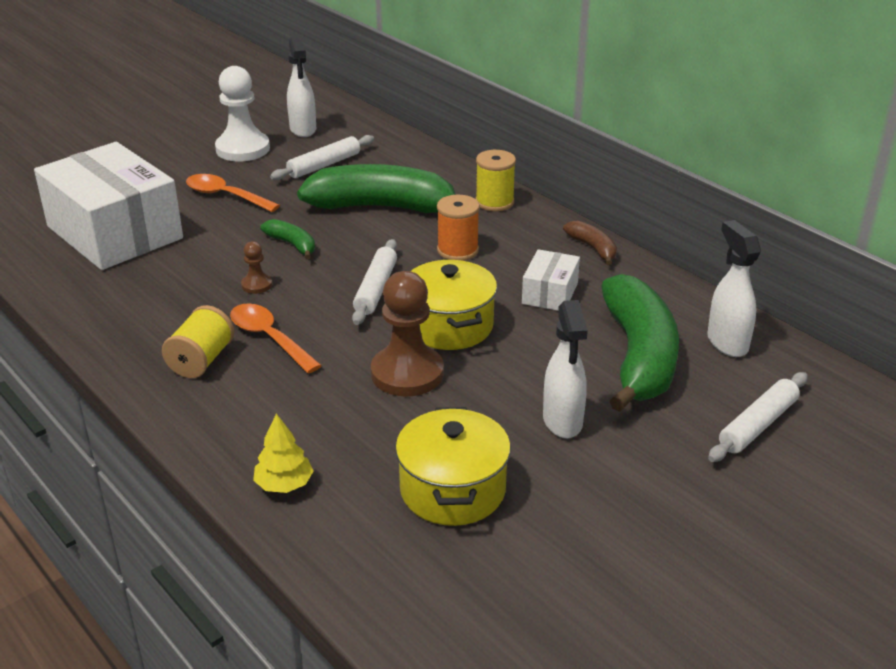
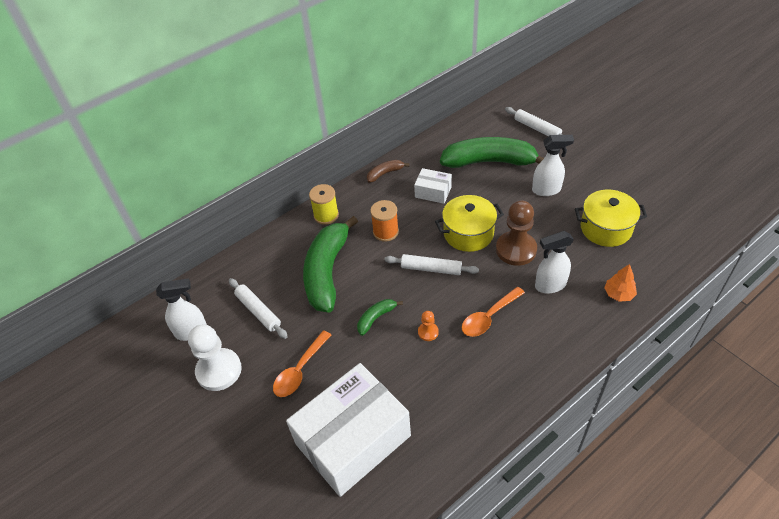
camera: 85 degrees left, 15 degrees up
yellow spool [162,305,234,378] -> none
brown pawn [241,241,272,294] -> orange pawn [418,311,439,341]
yellow tree [253,413,314,493] -> orange tree [604,264,637,302]
white spray bottle [707,220,761,357] -> white spray bottle moved to [535,231,574,294]

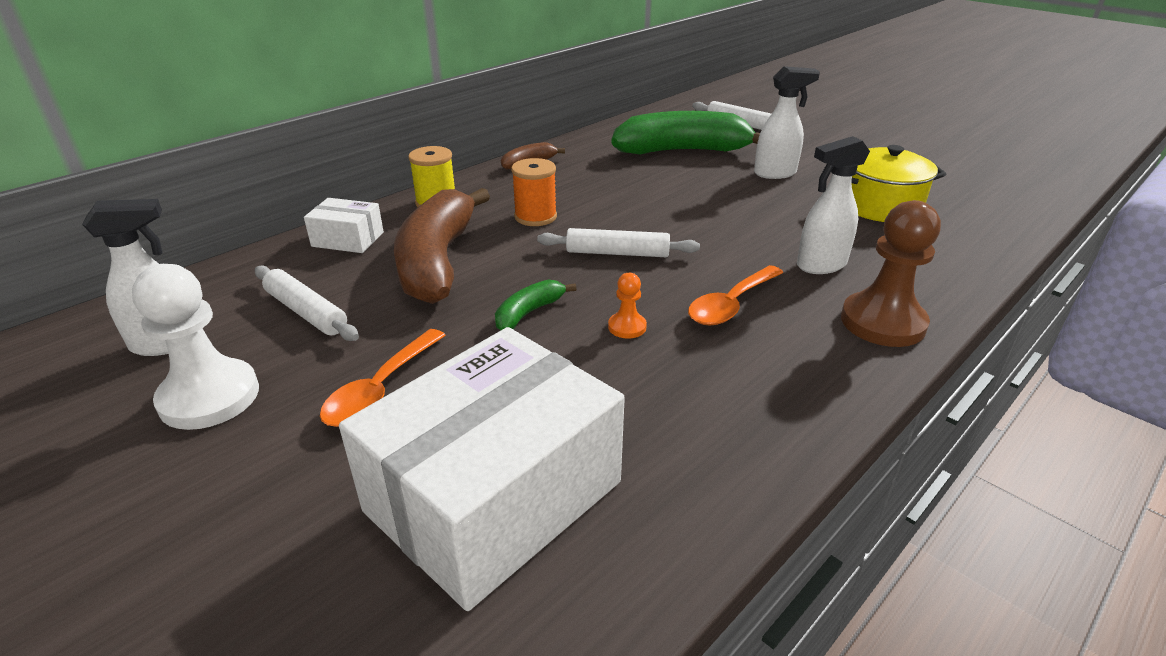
camera: 10 degrees left, 15 degrees down
green banana [303,216,358,312] -> brown banana [394,188,490,304]
white box [414,168,452,204] -> white box moved to [304,198,384,253]
yellow pot [435,195,504,252] -> none
brown pawn [496,200,537,266] -> brown pawn moved to [841,200,941,347]
orange tree [604,264,637,302] -> none

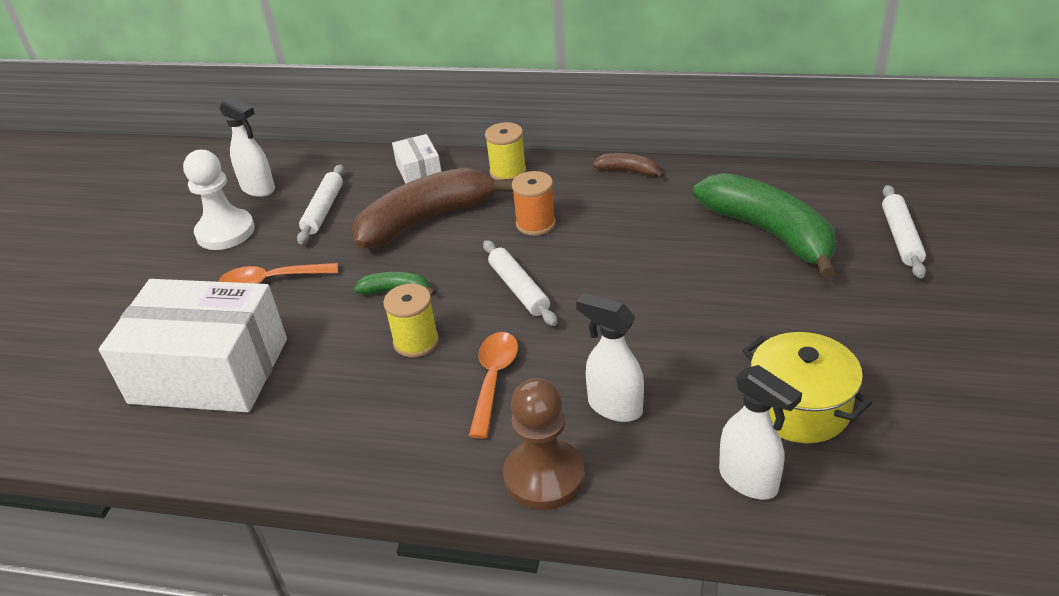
camera: 60 degrees right, 5 degrees up
orange pawn [608,273,647,339] -> yellow spool [383,284,439,357]
orange spoon [688,265,784,326] -> orange spoon turned 90 degrees clockwise [469,332,518,439]
white spray bottle [754,66,820,179] -> white spray bottle moved to [719,365,802,500]

